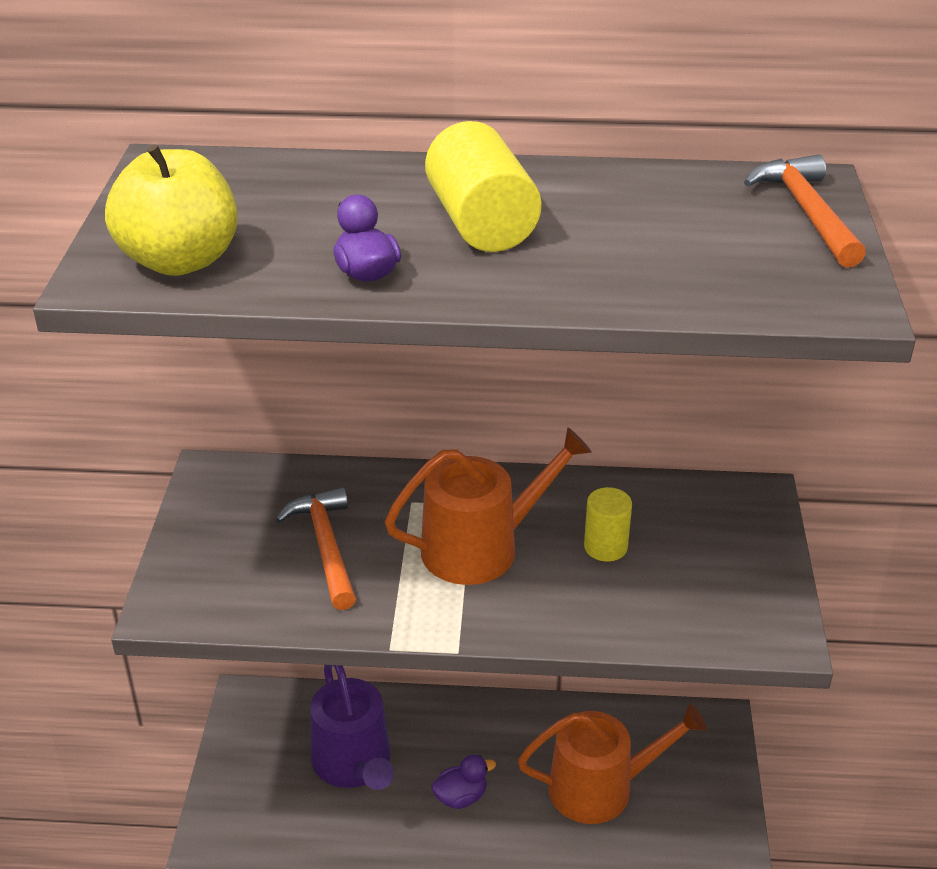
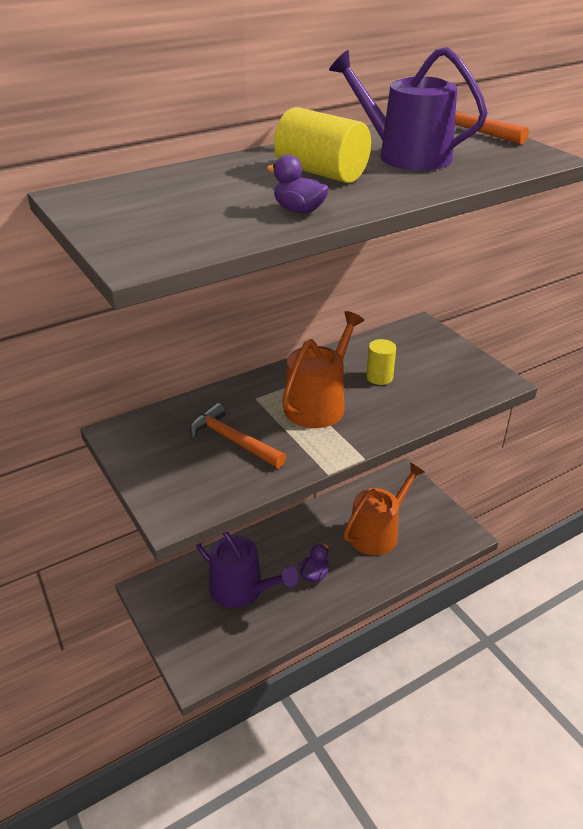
camera: 35 degrees left, 0 degrees up
yellow apple [105,144,238,276] -> none
none -> purple watering can [329,47,488,171]

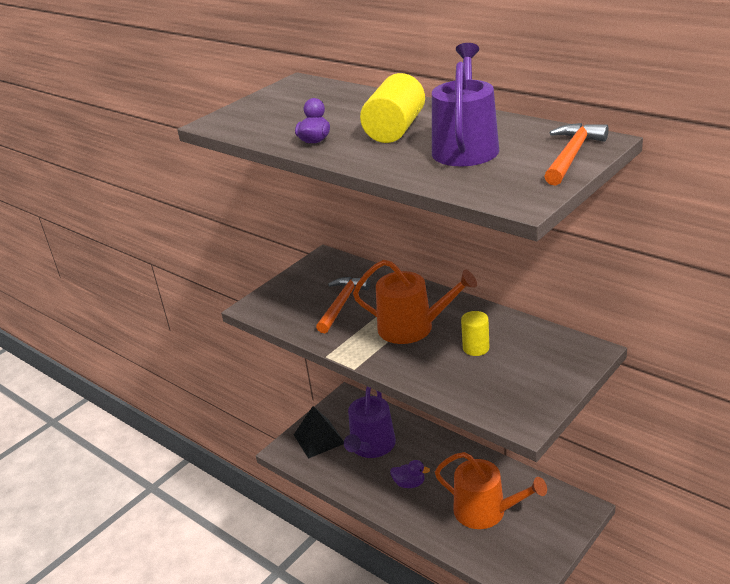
camera: 75 degrees right, 5 degrees down
none -> black pyramid [294,406,344,459]

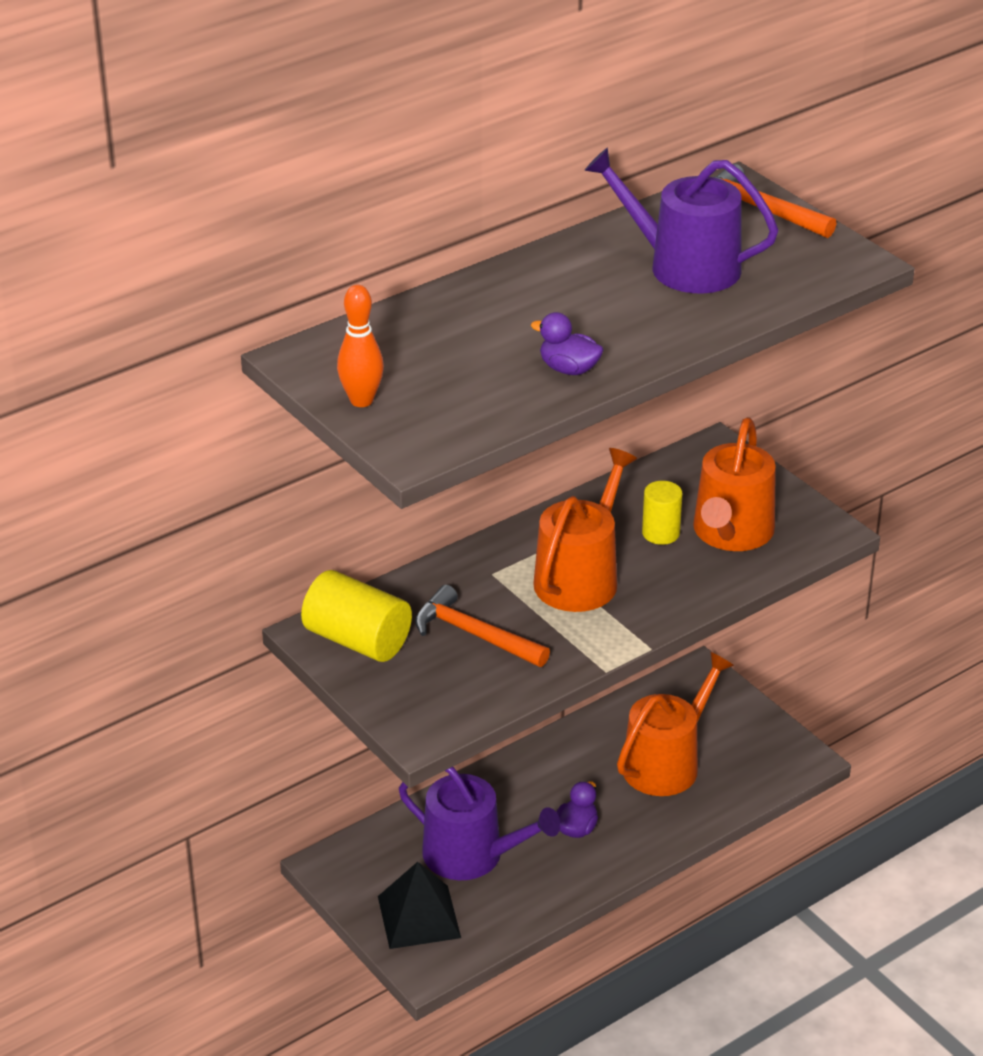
camera: 80 degrees left, 5 degrees up
yellow cylinder [360,73,425,143] -> yellow cylinder moved to [301,570,412,662]
none -> orange bowling pin [337,285,384,407]
none -> orange watering can [693,417,776,551]

